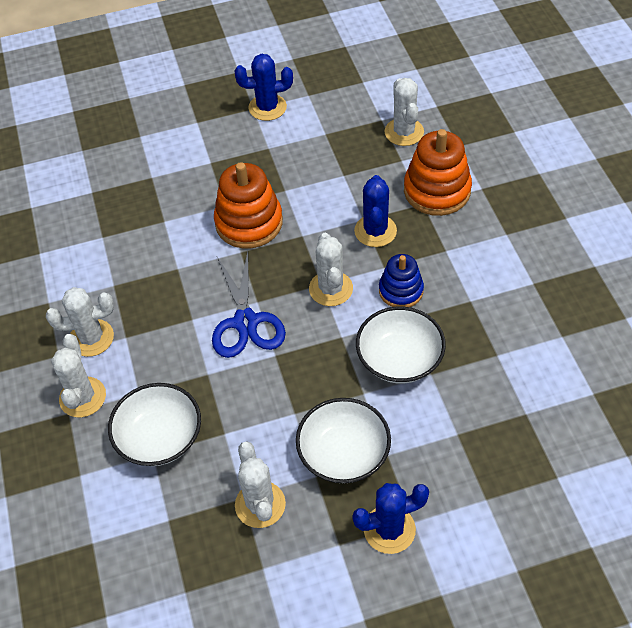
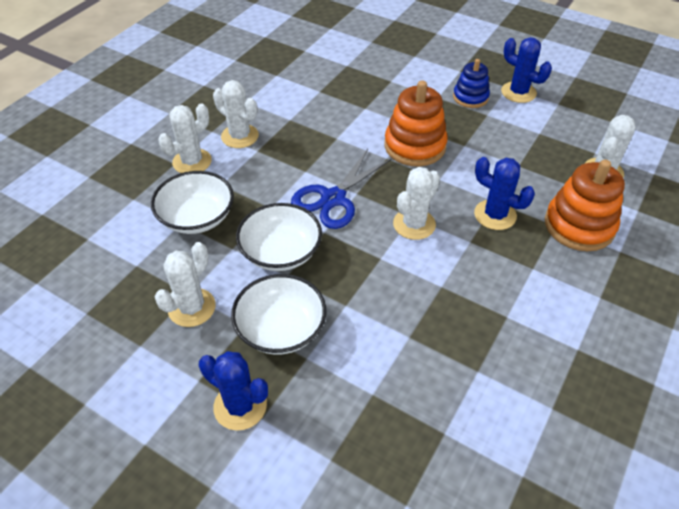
camera: 45 degrees right, 5 degrees down
blue cactus [354,175,397,247] -> blue cactus turned 75 degrees clockwise [474,157,535,230]
white bowl [356,307,446,384] -> white bowl moved to [236,203,322,271]
blue stacking toy [379,254,424,307] -> blue stacking toy moved to [453,59,490,108]

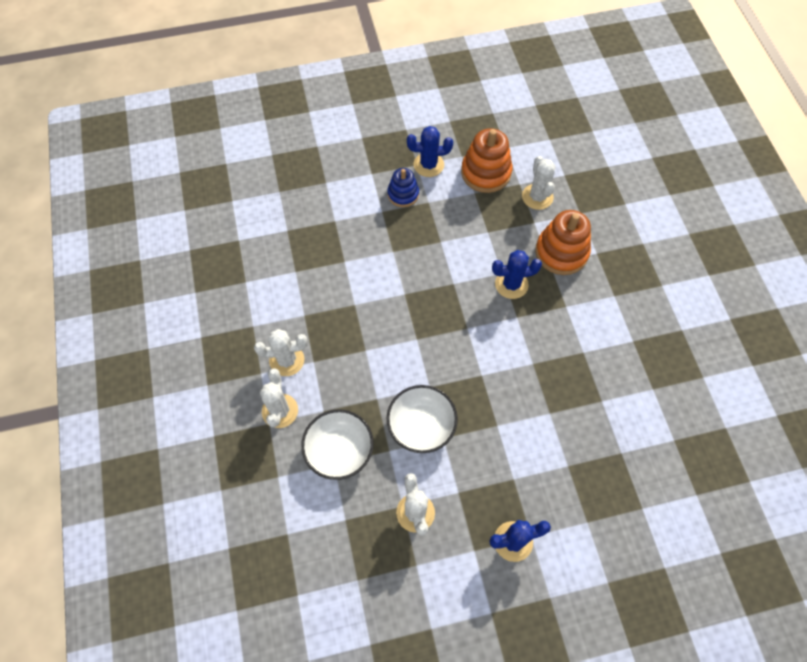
camera: 45 degrees left, 15 degrees up
white bowl [231,274,326,355] -> none
blue scissors [291,149,392,229] -> none
orange stacking toy [384,80,448,166] -> orange stacking toy moved to [461,128,512,193]
white cactus [393,167,440,240] -> none

